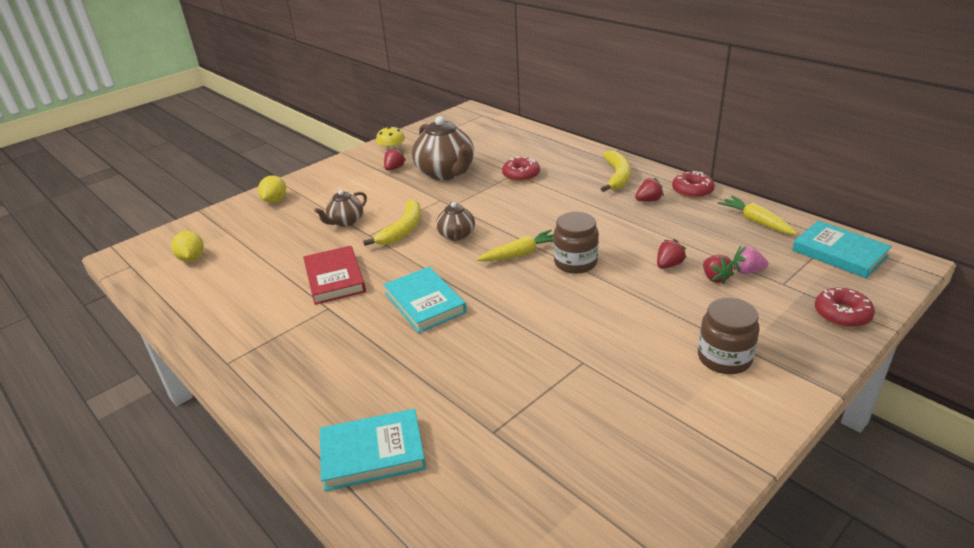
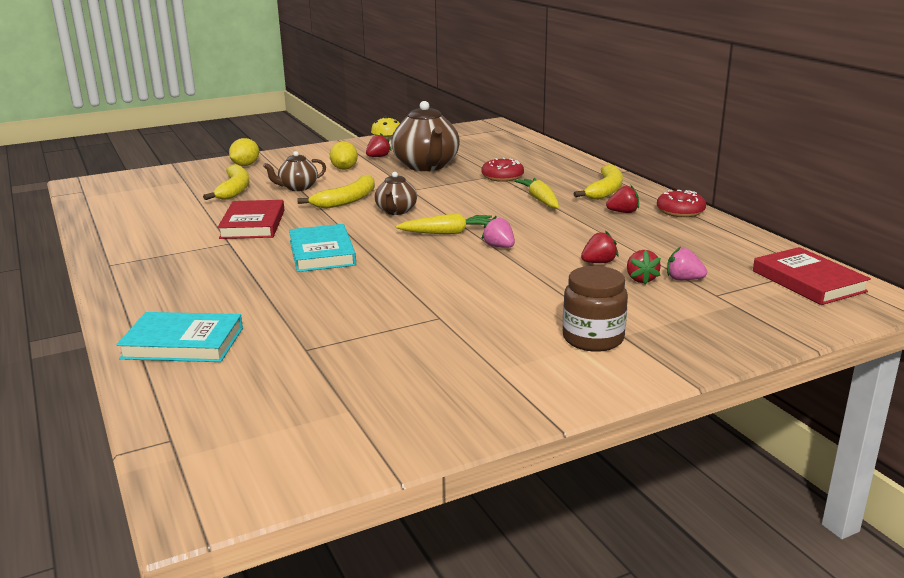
camera: 15 degrees right, 10 degrees down
yellow lemon [171,231,204,262] -> yellow lemon moved to [330,141,358,170]
brown jar [553,212,599,274] -> pink strawberry [481,216,515,248]
yellow carrot [718,196,798,235] -> yellow carrot moved to [514,178,559,208]
turquoise book [792,221,892,278] -> red book [753,247,871,305]
red donut [815,288,875,328] -> none
none -> yellow banana [203,164,249,200]

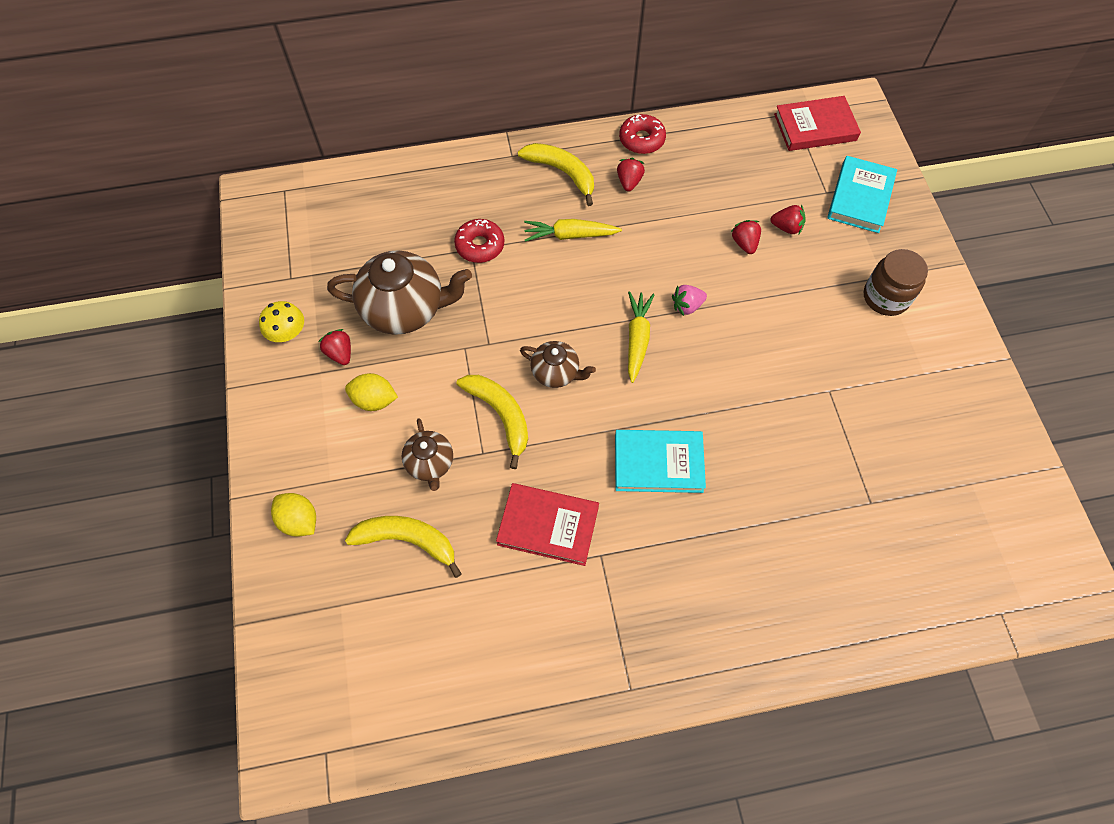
camera: 75 degrees left, 40 degrees up
turquoise book [117,312,243,362] -> turquoise book moved to [827,156,897,233]
pink strawberry [667,247,707,280] -> none

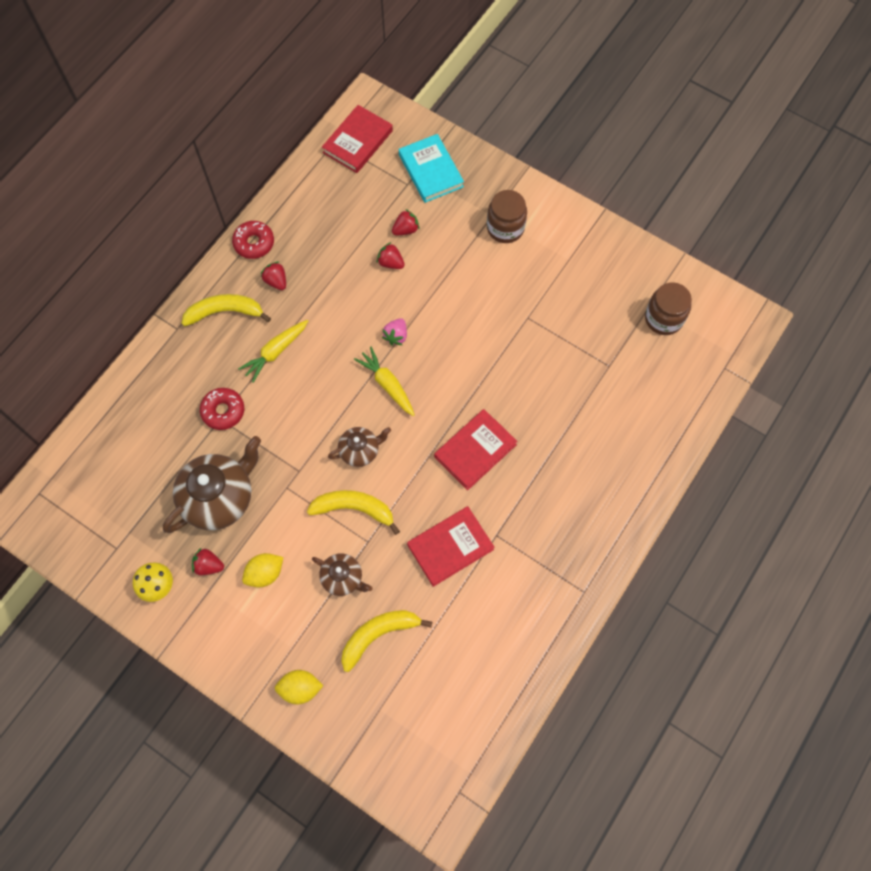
camera: 45 degrees left, 5 degrees up
turquoise book [615,430,706,493] -> red book [434,409,518,490]
none -> brown jar [645,282,692,335]

